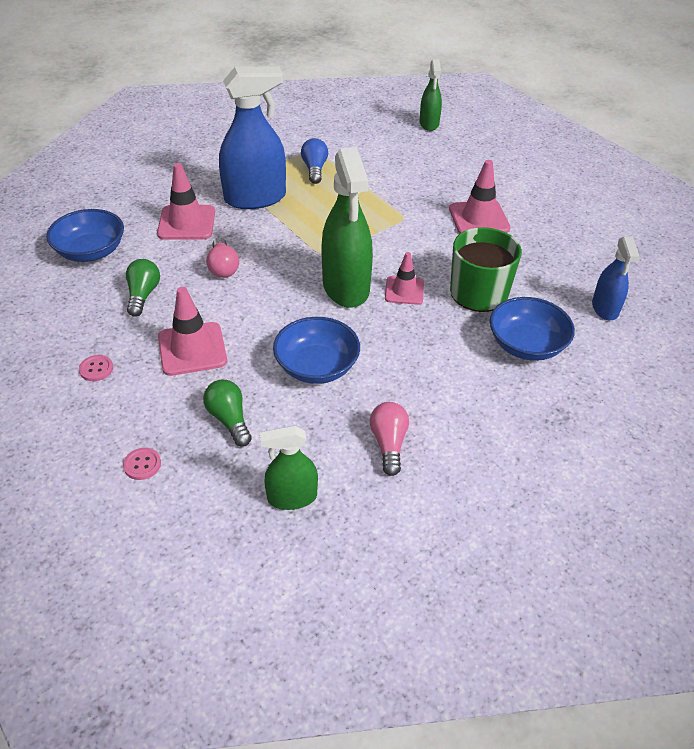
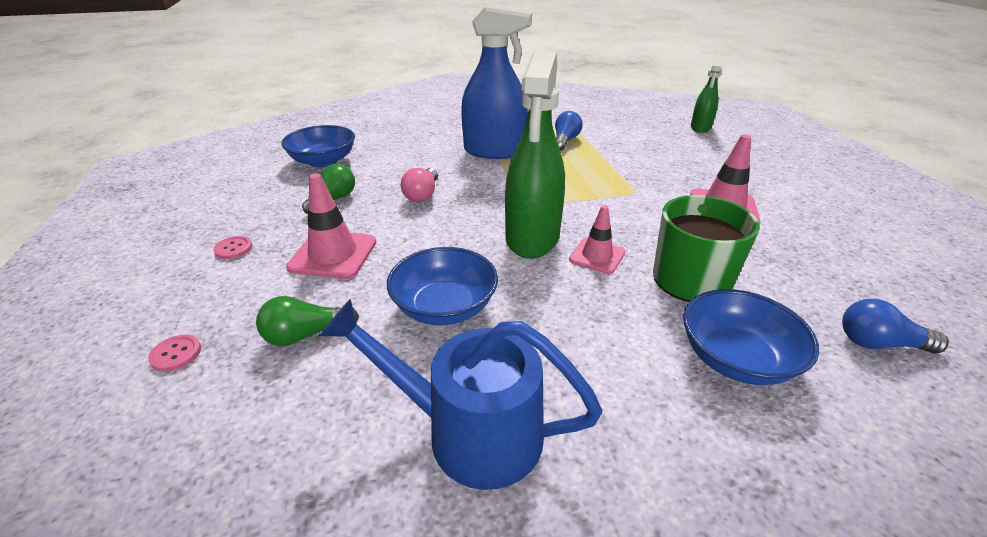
camera: 25 degrees right, 10 degrees down
pink traffic cone [157,163,215,240] -> none
green light bulb [203,380,252,447] -> green light bulb turned 105 degrees counterclockwise [256,296,359,346]
green spray bottle [260,426,318,510] -> none
pink light bulb [370,402,409,476] -> blue watering can [319,299,602,490]
blue spray bottle [592,237,640,320] -> blue light bulb [842,299,949,354]

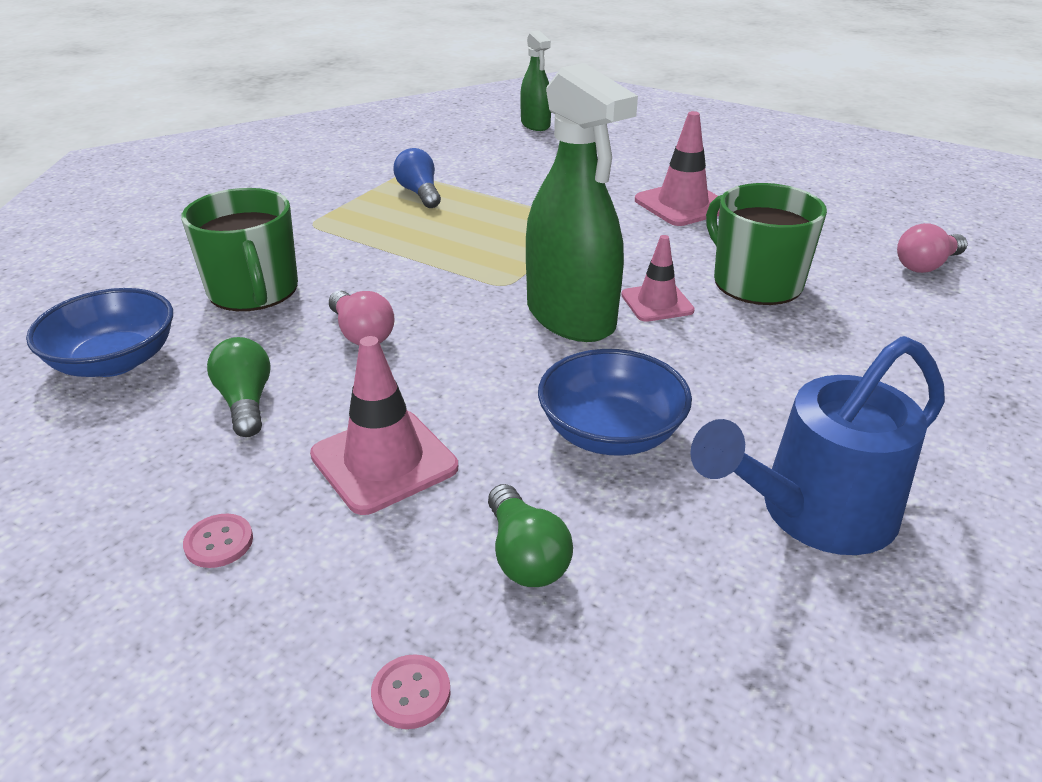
camera: 45 degrees left, 0 degrees up
green light bulb [256,296,359,346] -> green light bulb turned 45 degrees counterclockwise [488,484,573,587]
blue spray bottle [461,5,532,159] -> none
blue bowl [683,289,819,385] -> none
blue light bulb [842,299,949,354] -> pink light bulb [897,223,968,273]
none -> green mug [181,188,298,311]

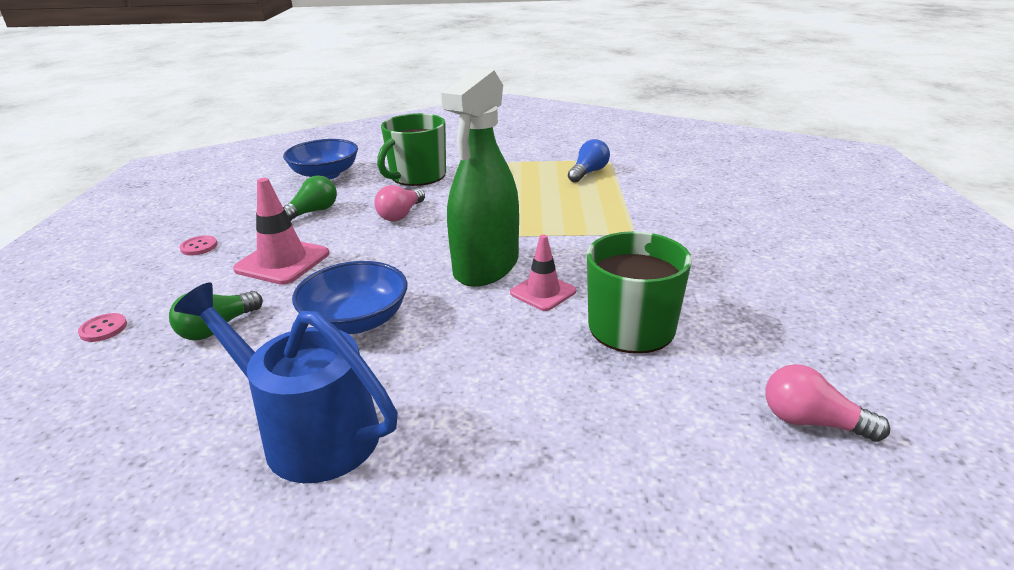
camera: 60 degrees right, 5 degrees down
green spray bottle [520,30,551,131] -> none
pink traffic cone [635,111,720,226] -> none

